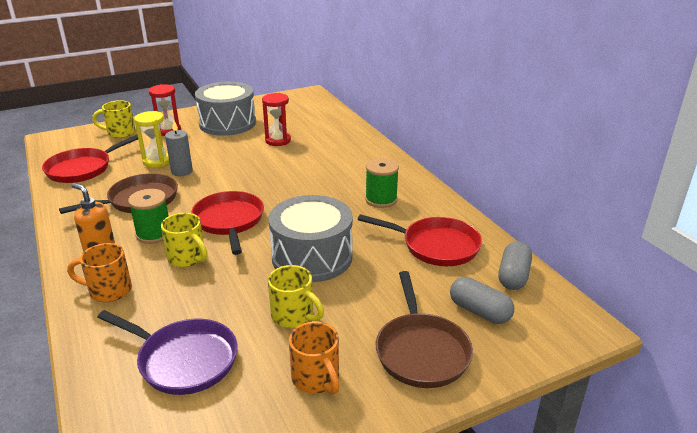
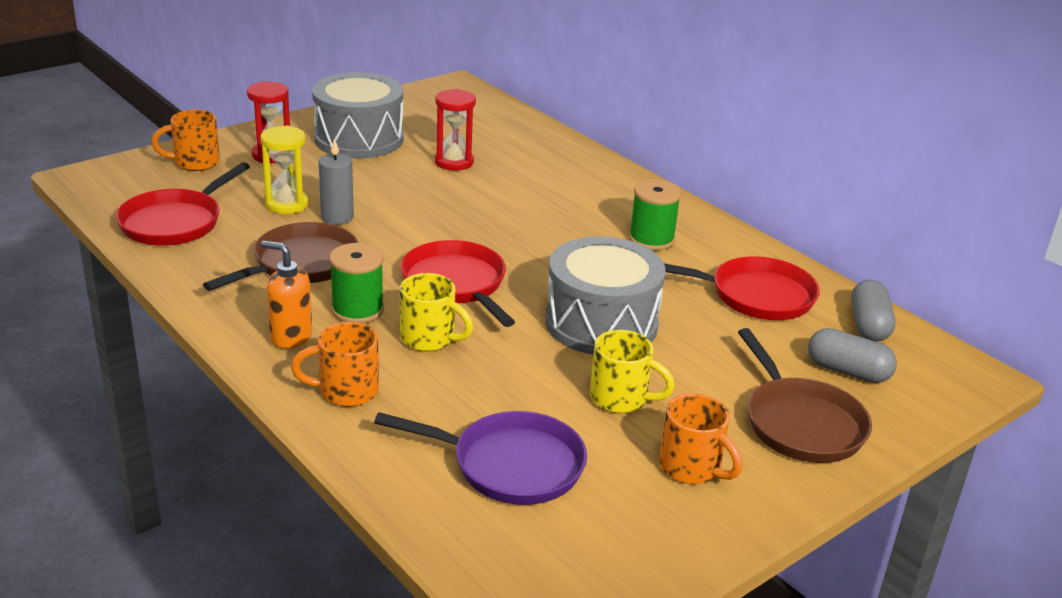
camera: 15 degrees left, 0 degrees up
yellow mug [92,100,136,138] -> orange mug [152,110,220,171]

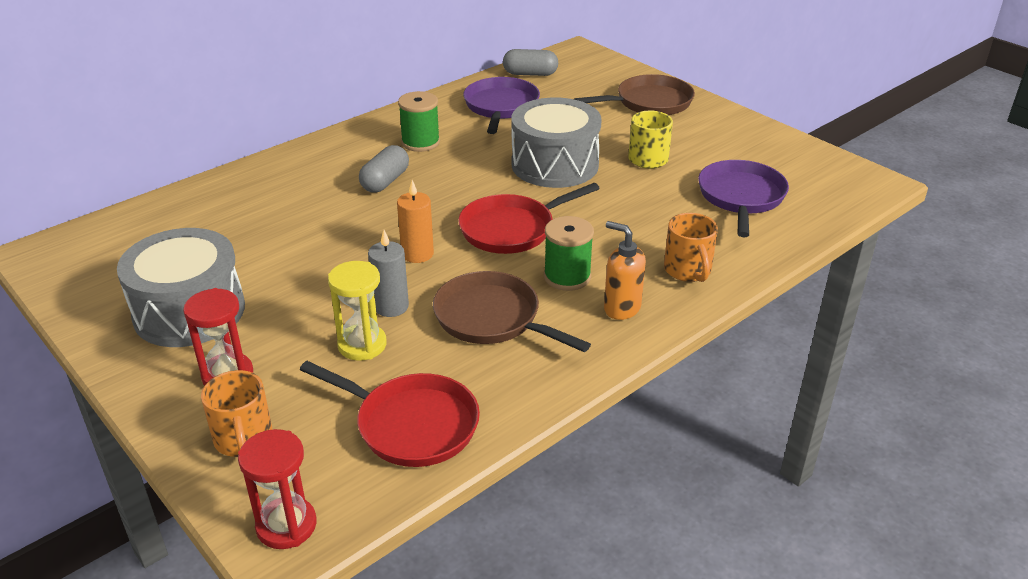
camera: 90 degrees left, 5 degrees up
orange soap dispenser [261,241,312,349] -> orange soap dispenser turned 105 degrees clockwise [604,221,646,320]
yellow mug [400,273,473,351] -> none
red hourglass [435,89,476,170] -> red hourglass moved to [238,429,316,549]
orange mug [659,393,742,484] -> none
red pan [664,256,820,320] -> purple pan [463,77,540,134]
grey capsule [808,328,897,383] -> grey capsule moved to [359,145,409,193]
none -> orange candle [397,180,434,263]

